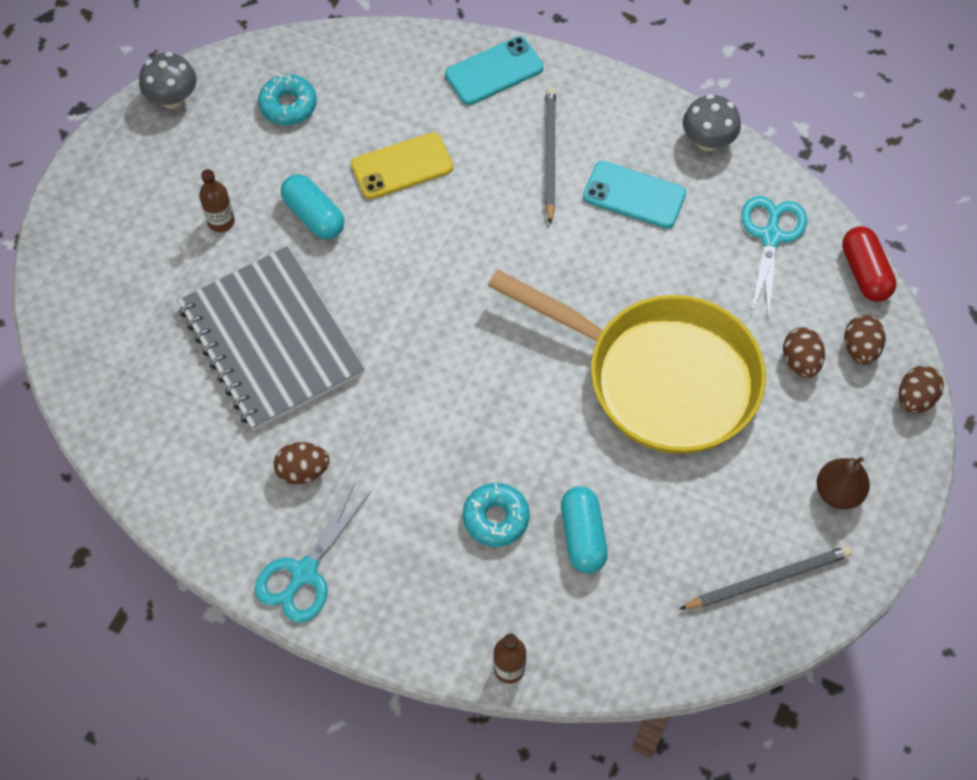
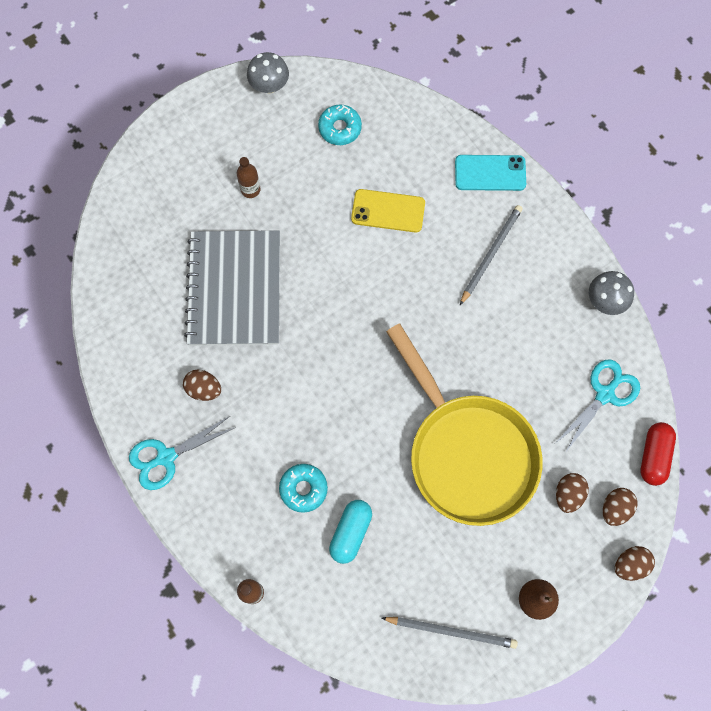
camera: 30 degrees right, 10 degrees up
turquoise capsule [281,174,344,239] -> none
turquoise phone [583,161,686,229] -> none

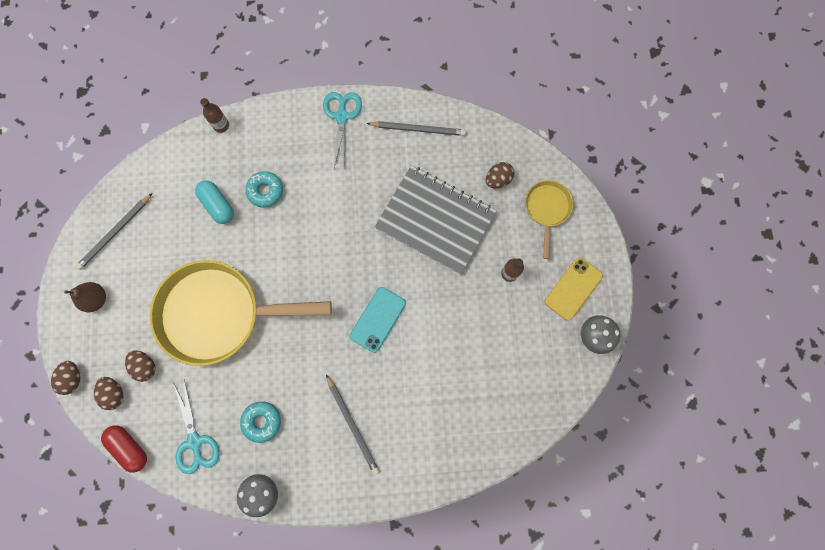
camera: 120 degrees right, 5 degrees up
brown egg [183,370,221,401] -> brown egg moved to [486,162,514,189]
turquoise donut [318,105,362,145] -> turquoise donut moved to [240,401,281,443]
yellow phone [351,189,425,233] -> yellow phone moved to [545,257,603,321]
turquoise phone [455,155,526,191] -> turquoise phone moved to [350,287,406,353]
none -> grey pencil [367,121,466,136]
none -> yellow pan [525,180,573,259]

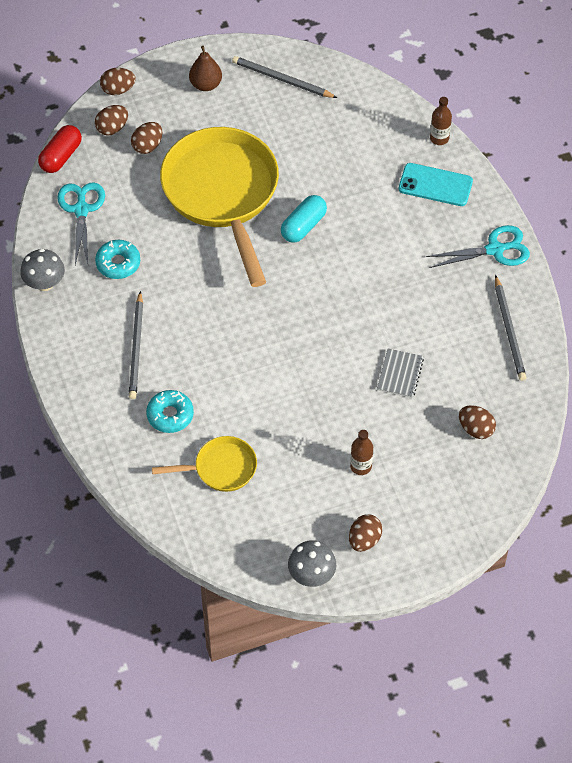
camera: 75 degrees right, 20 degrees down
turquoise scissors [174,380,220,474] -> turquoise scissors turned 120 degrees clockwise [57,182,105,265]
turquoise capsule [195,180,234,224] -> turquoise capsule moved to [281,195,327,243]
turquoise donut [245,171,283,208] -> turquoise donut moved to [146,390,194,433]
grey pencil [326,375,379,475] -> grey pencil turned 45 degrees counterclockwise [129,291,143,399]
turquoise phone [350,287,406,353] -> turquoise phone moved to [399,163,473,206]
grey notebook [375,166,496,274] -> grey notebook [377,349,424,398], size x0.40
yellow pan [525,180,573,259] -> yellow pan moved to [152,436,257,492]
yellow phone [545,257,603,321] -> brown egg [349,514,382,552]

